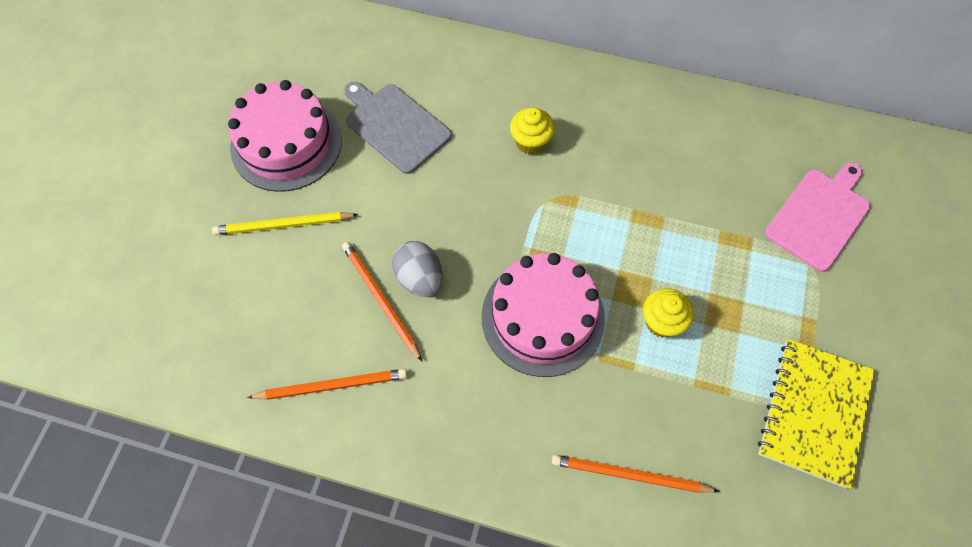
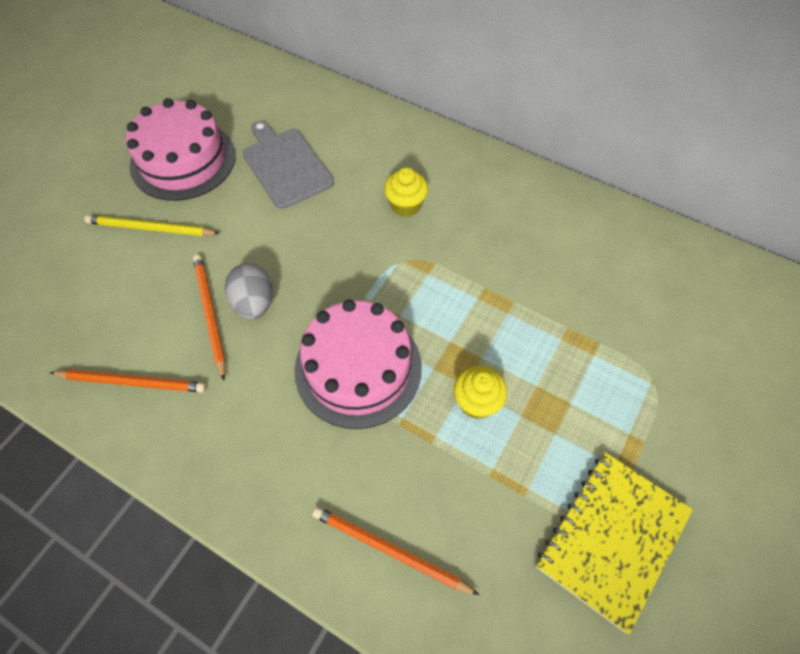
camera: 15 degrees right, 5 degrees down
pink cutting board [765,162,871,272] -> none

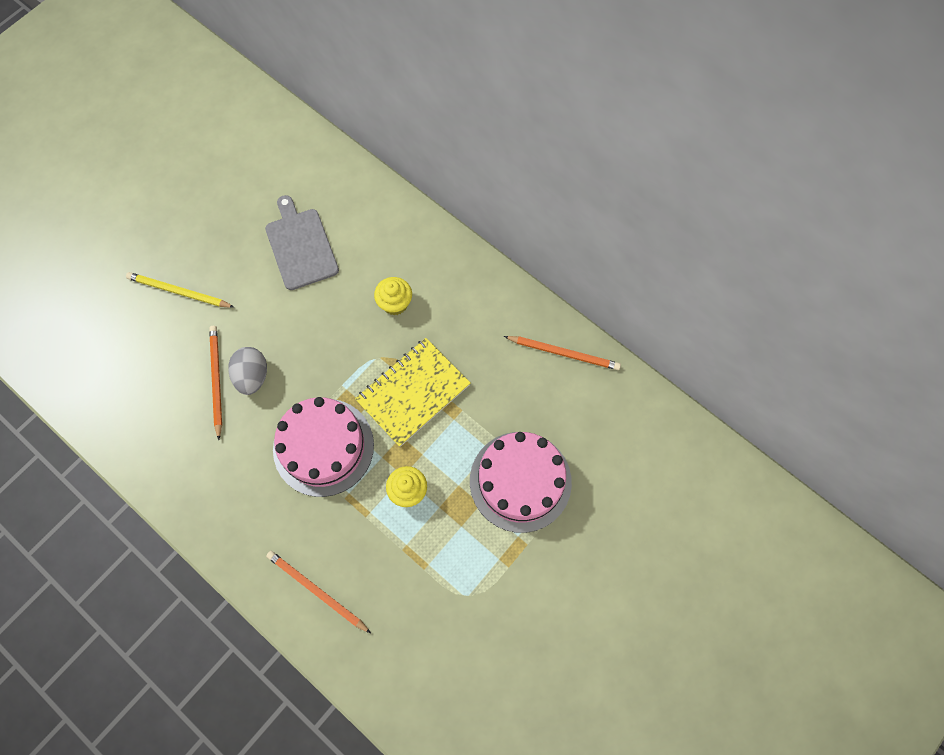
camera: 10 degrees right, 10 degrees up
orange pencil [49,369,206,393] -> orange pencil moved to [504,336,621,370]
pink cake [126,98,236,201] -> pink cake moved to [470,432,572,533]
yellow notebook [536,452,693,634] -> yellow notebook moved to [355,338,471,447]

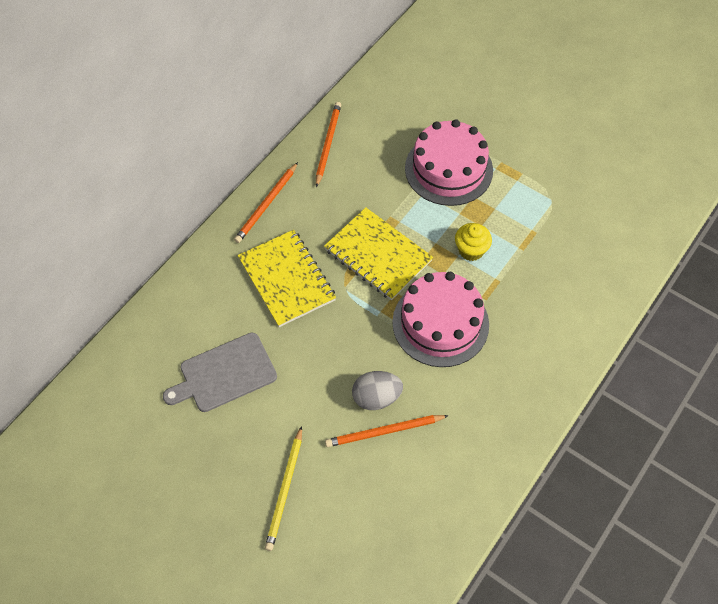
camera: 95 degrees left, 10 degrees down
orange pencil [266,551,371,633] -> orange pencil moved to [234,162,298,243]
yellow cupcake [374,277,412,315] -> yellow notebook [238,230,336,327]

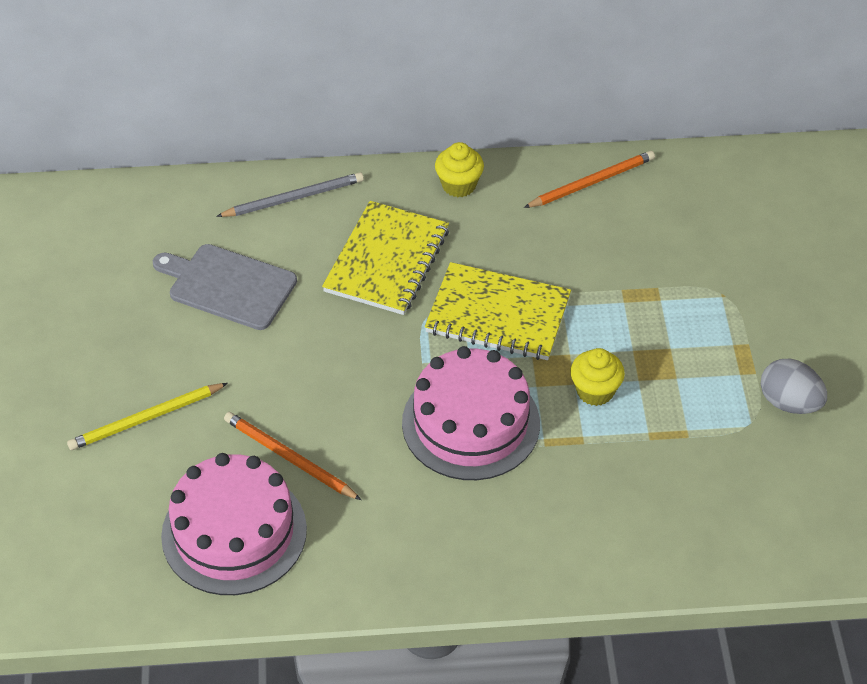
camera: 50 degrees right, 10 degrees down
orange pencil [234,162,298,243] -> yellow cupcake [435,142,484,197]
yellow notebook [324,207,433,300] -> yellow notebook turned 75 degrees counterclockwise [425,262,571,360]
grey egg [352,371,403,410] -> grey egg moved to [761,359,827,414]
pink cake [405,119,493,206] -> pink cake moved to [161,453,307,595]
none -> grey pencil [216,172,364,217]

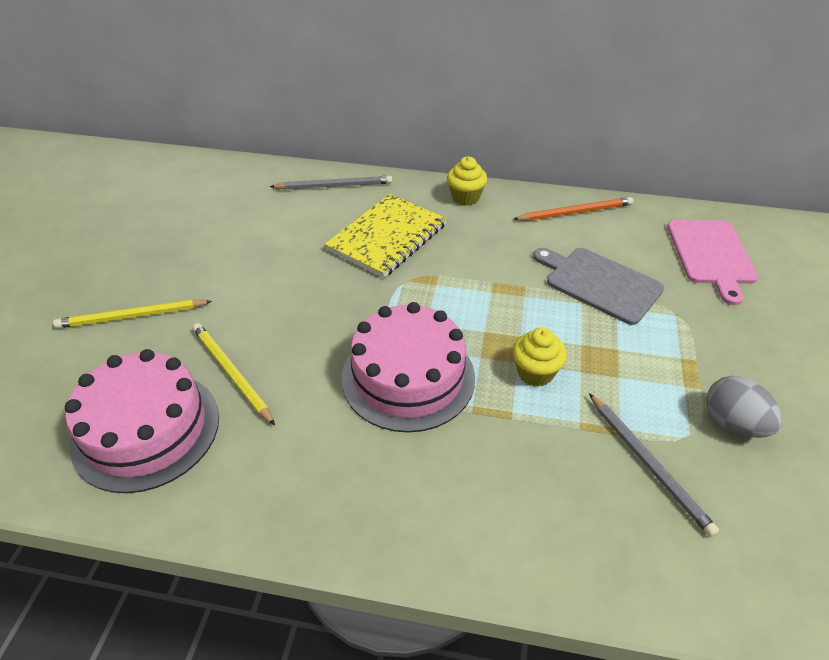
camera: 15 degrees right, 5 degrees down
grey cutting board [153,244,297,330] -> grey cutting board moved to [533,248,664,325]
orange pencil [224,412,361,500] -> yellow pencil [192,323,275,425]
yellow notebook [425,262,571,360] -> none
none -> grey pencil [589,393,719,537]
none -> pink cutting board [667,220,758,305]

